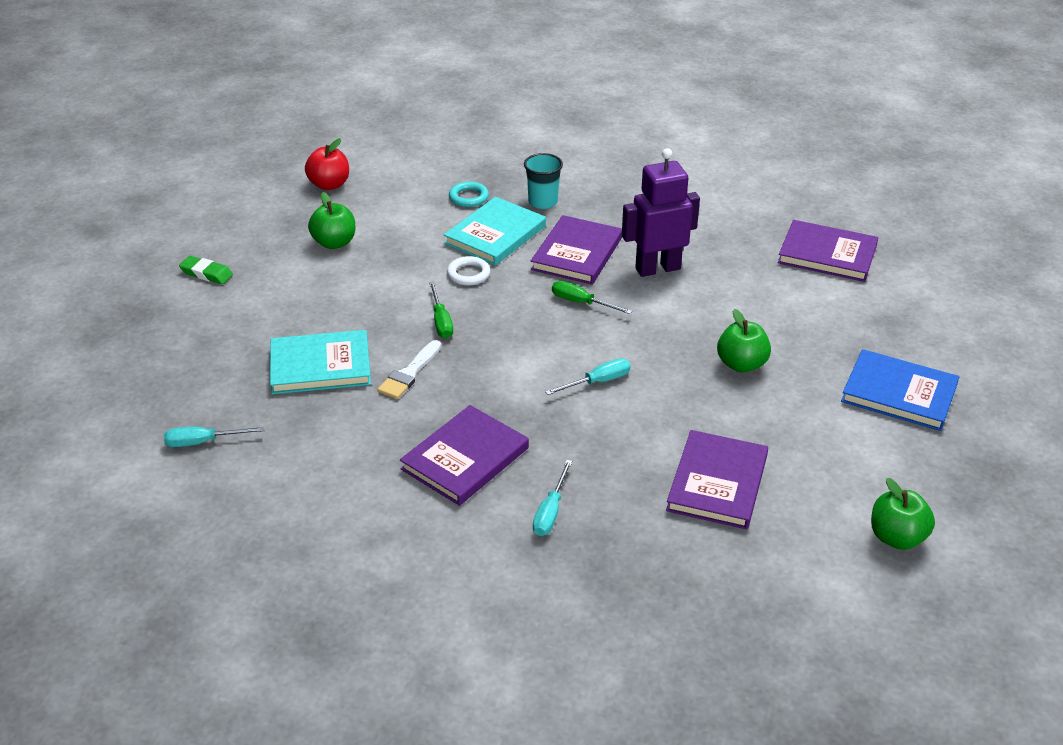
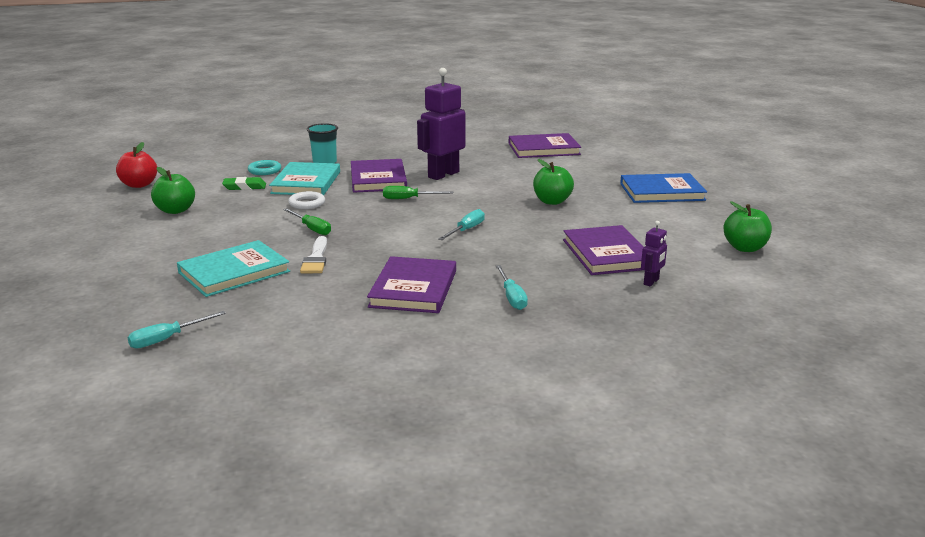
camera: 30 degrees left, 15 degrees down
green eraser [179,256,233,284] -> green eraser moved to [222,177,266,190]
none -> purple robot [641,221,667,286]

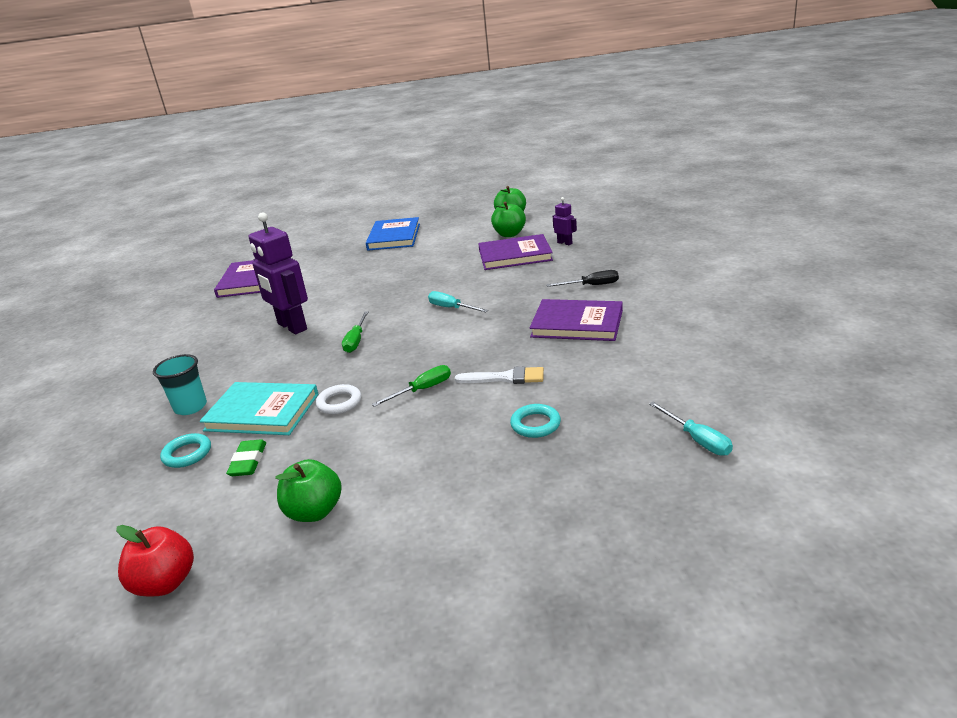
camera: 80 degrees left, 5 degrees up
turquoise book [177,240,290,297] -> turquoise ring [510,404,561,438]
purple book [351,159,407,193] -> none
turquoise screwdriver [496,265,528,310] -> black screwdriver [547,270,619,287]
green apple [533,159,574,205] -> green apple moved to [491,202,526,237]

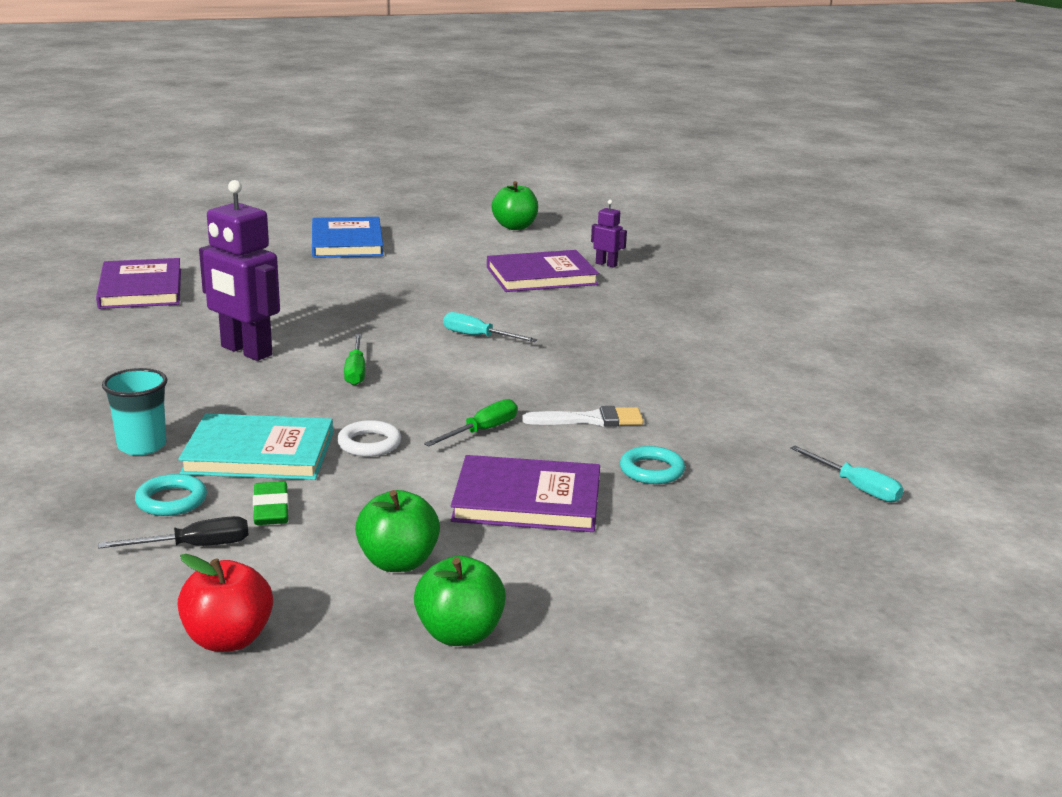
camera: 15 degrees left, 5 degrees down
green apple [491,202,526,237] -> green apple moved to [414,556,506,646]
purple book [530,299,623,341] -> purple book moved to [451,455,600,532]
black screwdriver [547,270,619,287] -> black screwdriver moved to [98,516,249,549]

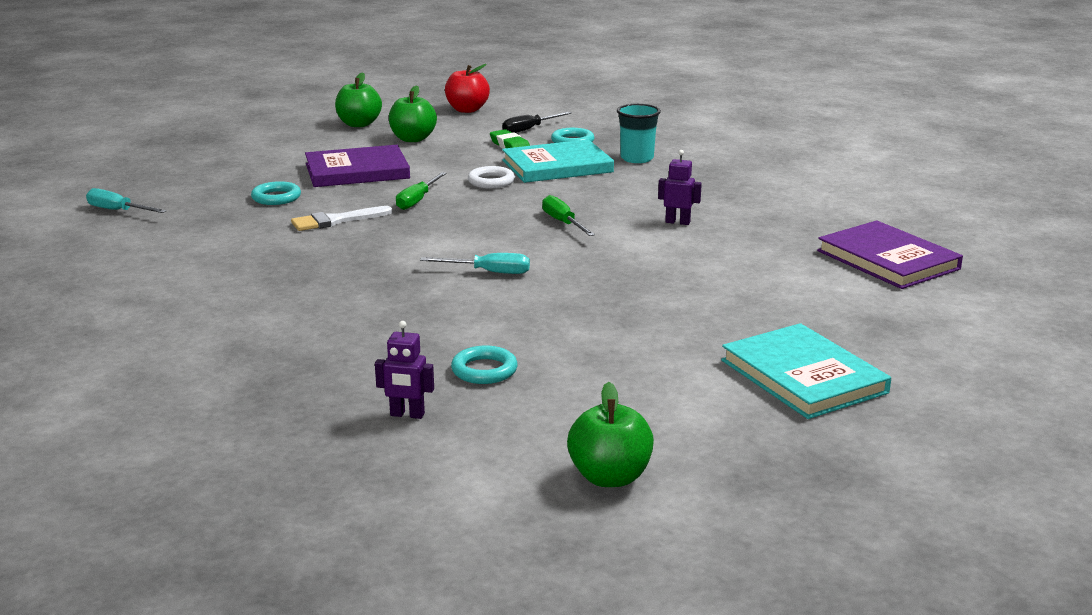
camera: 160 degrees right, 0 degrees up
purple robot [199,180,280,361] -> purple robot [658,150,702,225], size x0.46
blue book [312,217,383,258] -> turquoise book [721,323,891,419]
purple book [487,250,599,292] -> turquoise ring [451,346,518,384]

